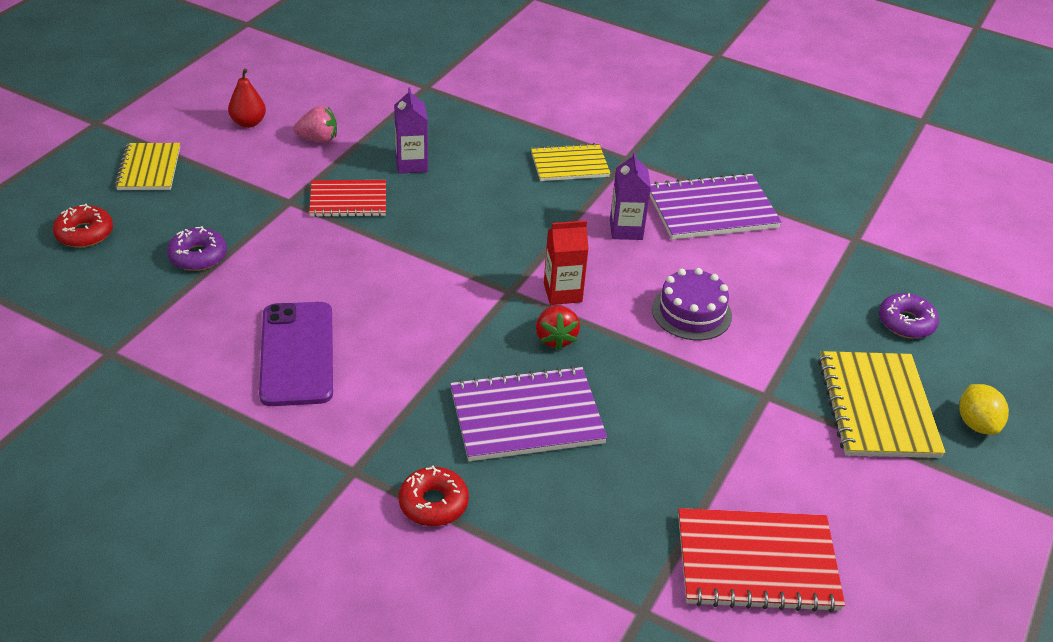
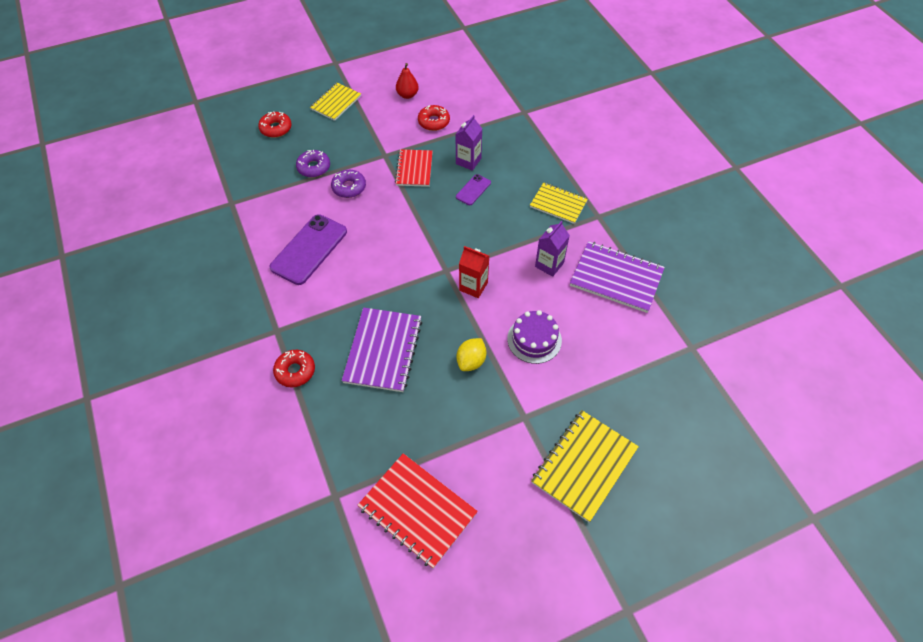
camera: 40 degrees right, 15 degrees up
pink strawberry [293,106,337,143] -> red donut [418,105,450,131]
red notebook [309,180,386,217] -> red notebook turned 60 degrees clockwise [395,149,433,187]
purple notebook [450,366,607,461] -> purple notebook turned 75 degrees clockwise [342,307,422,392]
red strawberry [536,305,580,350] -> none
purple donut [879,293,939,338] -> purple donut moved to [331,170,366,198]
yellow lemon [959,384,1009,435] -> yellow lemon moved to [456,338,486,371]
none -> purple phone [456,174,491,205]

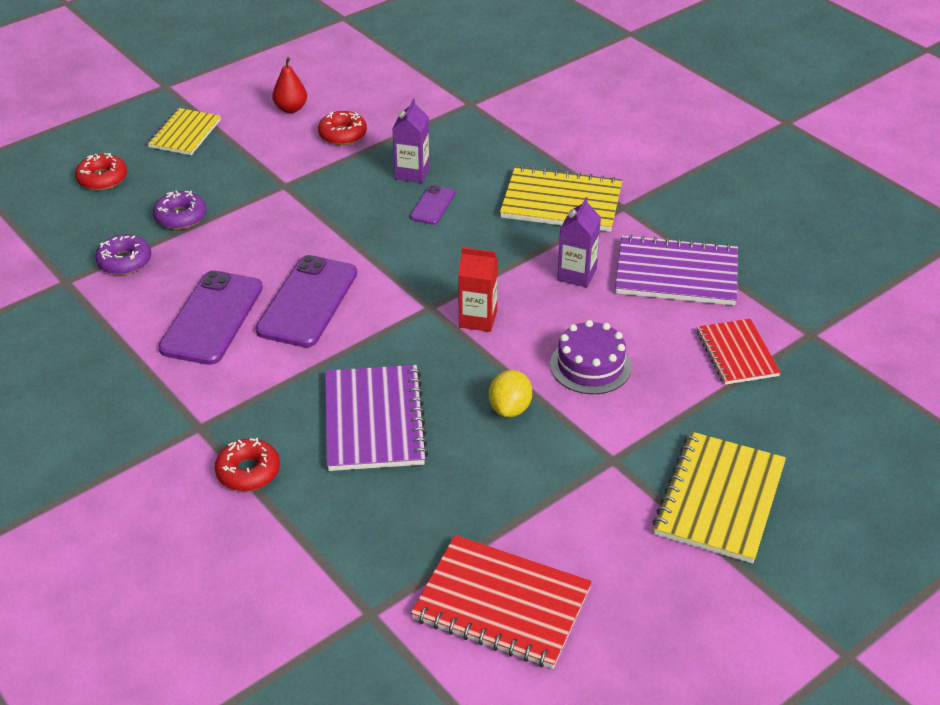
camera: 15 degrees left, 15 degrees down
purple donut [331,170,366,198] -> purple donut moved to [95,234,151,275]
red notebook [395,149,433,187] -> red notebook moved to [697,319,781,385]
yellow notebook [530,182,588,224] -> yellow notebook [500,165,623,232], size x1.55
none -> purple phone [256,255,357,347]

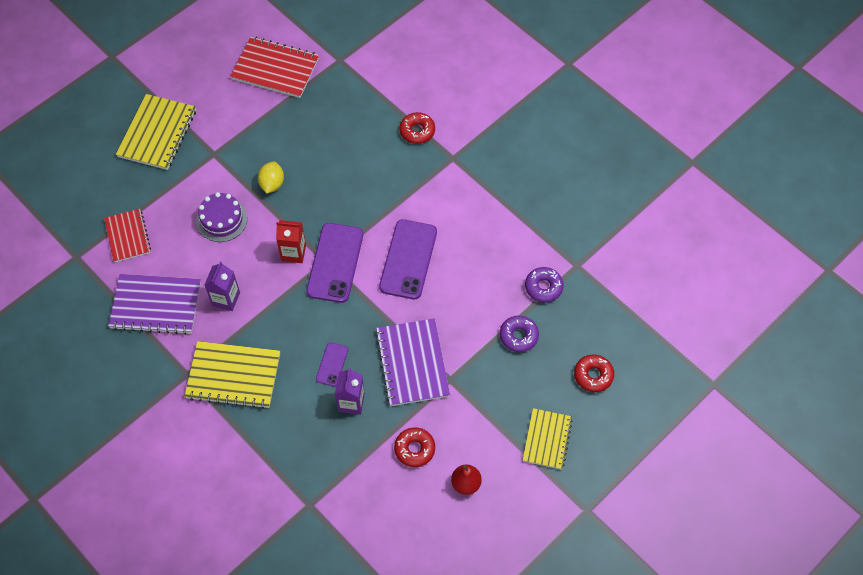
camera: 175 degrees right, 20 degrees up
purple phone [158,270,263,365] -> purple phone moved to [306,223,363,303]
purple notebook [325,365,428,471] -> purple notebook moved to [375,318,450,406]

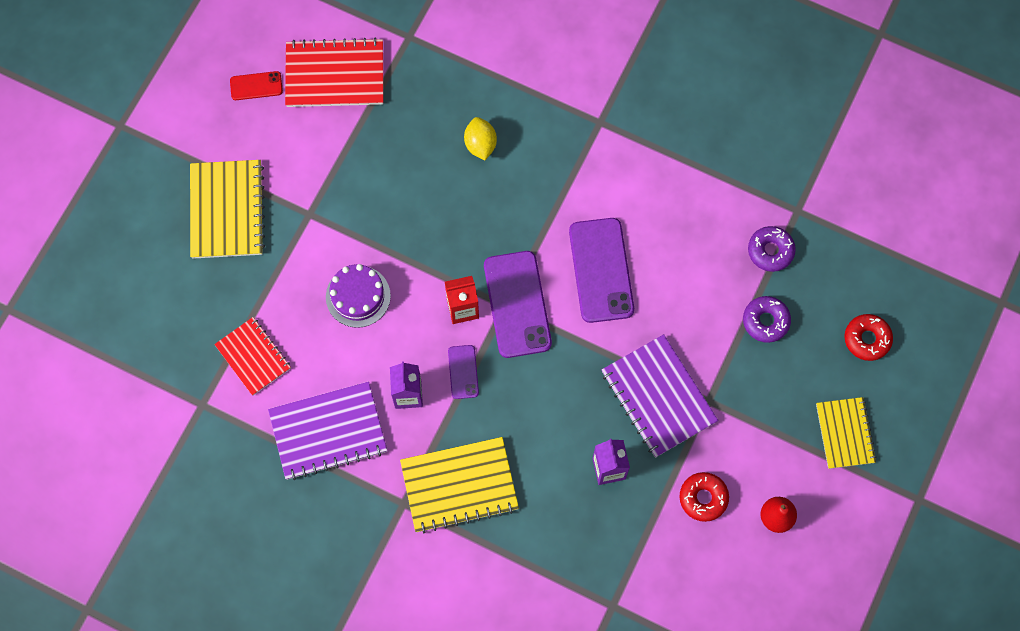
camera: 20 degrees left, 10 degrees up
yellow lemon [258,161,284,194] -> yellow lemon moved to [464,117,497,160]
purple phone [316,342,348,386] -> purple phone moved to [448,345,479,399]
red donut [399,112,435,144] -> none
none -> red phone [230,71,283,100]

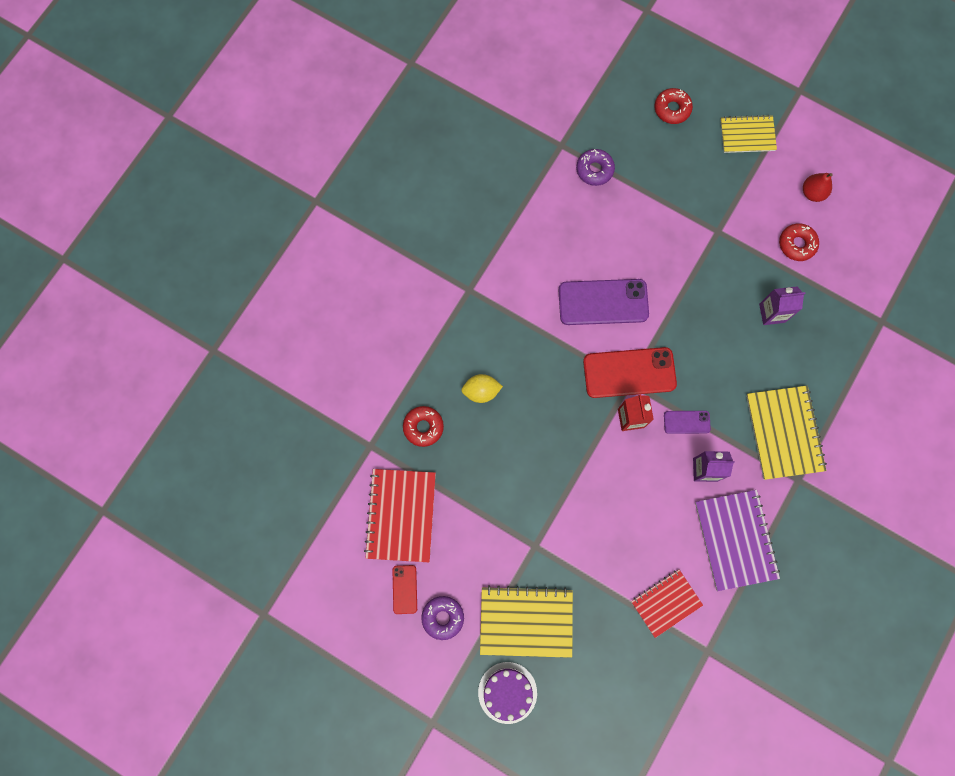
camera: 85 degrees left, 5 degrees up
purple cake [326,264,391,328] -> purple cake moved to [478,662,537,724]
purple phone [484,251,552,358] -> red phone [583,347,677,398]
purple notebook [602,334,719,458] -> none
purple donut [743,296,791,343] -> purple donut moved to [421,596,464,640]
none -> red donut [403,406,444,447]

